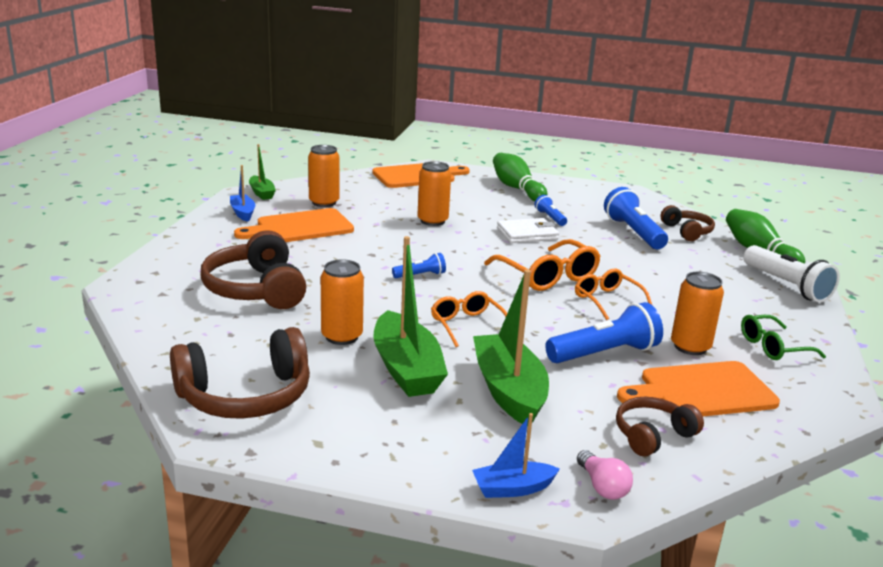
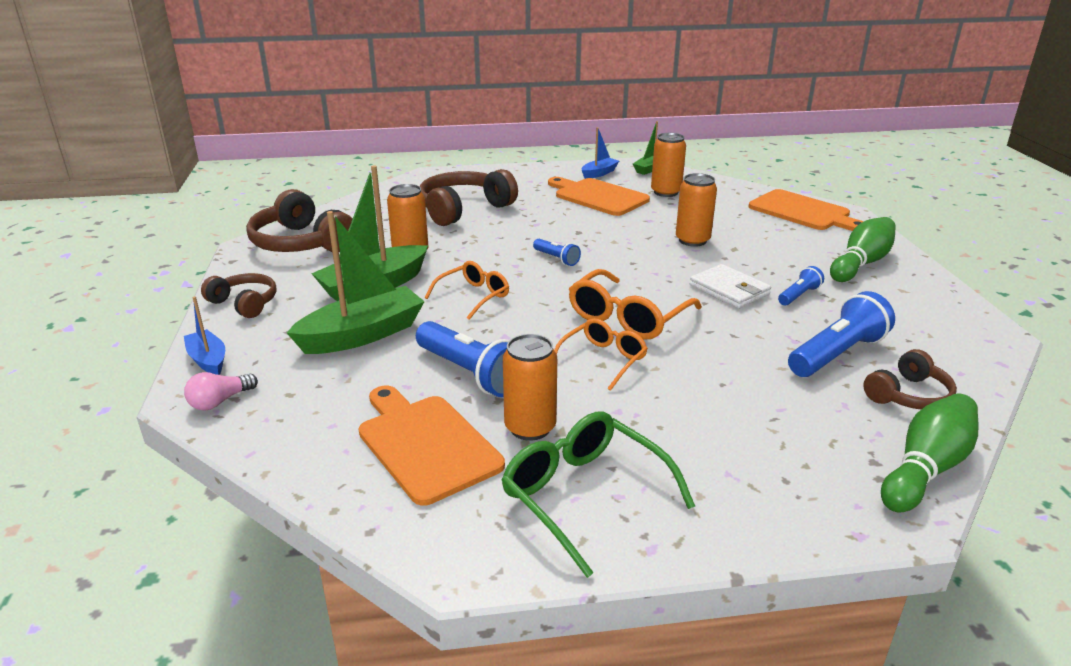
camera: 70 degrees right, 5 degrees up
brown headphones [616,397,704,457] -> brown headphones moved to [201,273,276,318]
green glasses [741,315,826,360] -> green glasses [502,411,695,578], size x1.54
white flashlight [743,245,840,303] -> none

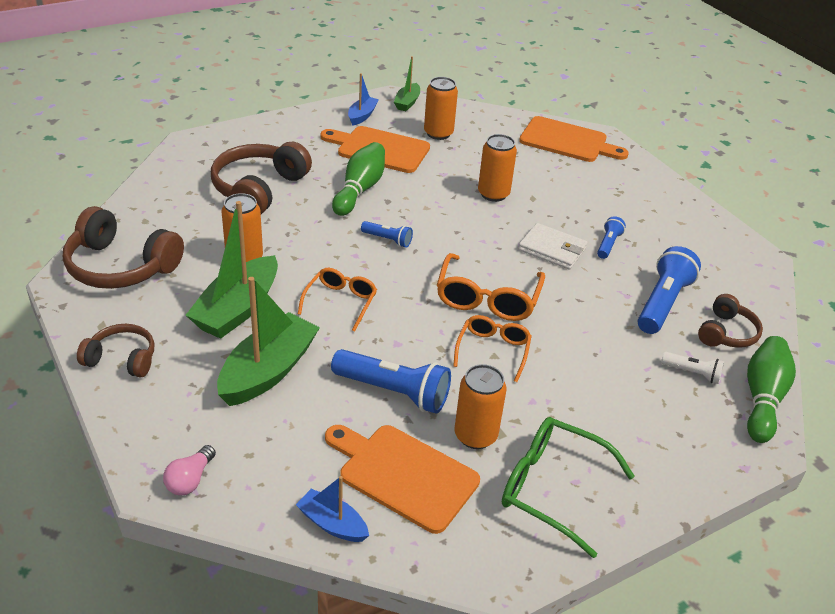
camera: 25 degrees left, 10 degrees up
blue boat [184,297,225,375] -> blue boat moved to [296,476,369,542]
green bowling pin [830,217,896,282] -> green bowling pin moved to [332,142,385,216]
none -> white flashlight [661,352,724,384]

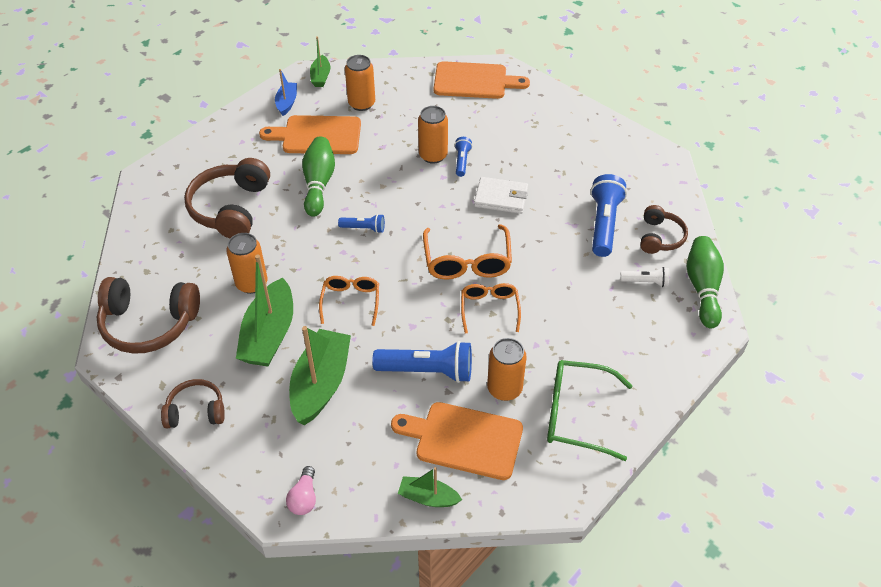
camera: 15 degrees left, 10 degrees up
blue boat [296,476,369,542] -> green boat [398,467,462,507]
blue flashlight [597,216,626,259] -> blue flashlight moved to [454,137,472,177]

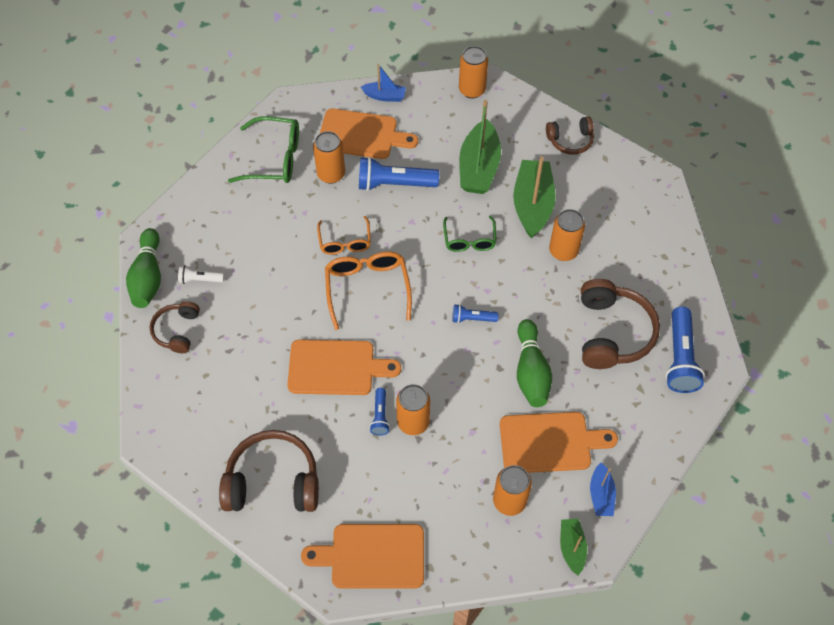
camera: 175 degrees right, 10 degrees up
brown headphones [97,277,200,354] -> brown headphones moved to [219,430,319,512]
pink light bulb [286,466,316,515] -> orange can [459,46,488,98]
orange glasses [319,276,379,326] -> green glasses [443,215,496,252]
green boat [398,467,462,507] -> blue boat [361,64,406,102]
white wallet [474,177,528,214] -> orange cutting board [287,340,401,395]
blue flashlight [591,174,627,257] -> blue flashlight moved to [665,307,705,393]

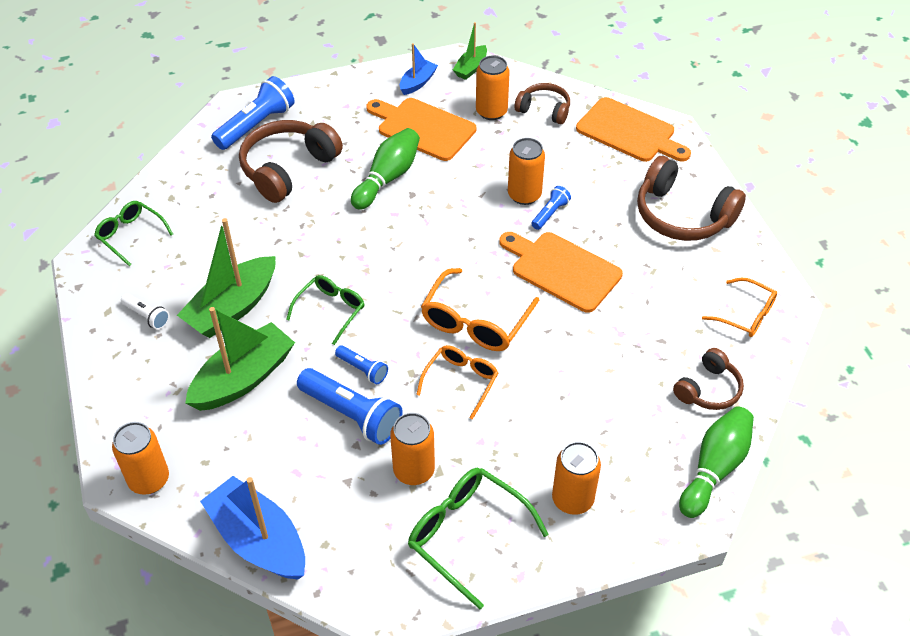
camera: 145 degrees left, 10 degrees down
white flashlight [178,265,224,284] -> white flashlight moved to [121,293,170,330]
orange cutting board [320,109,418,159] -> none
blue boat [361,64,406,102] -> blue boat [200,476,305,580], size x1.88
blue flashlight [452,304,498,323] -> blue flashlight moved to [335,345,388,384]
brown headphones [546,116,594,155] -> brown headphones moved to [515,83,570,124]
orange can [549,209,585,261] -> orange can moved to [552,442,601,515]
none -> green glasses [94,201,173,266]
none -> orange glasses [702,278,777,337]

